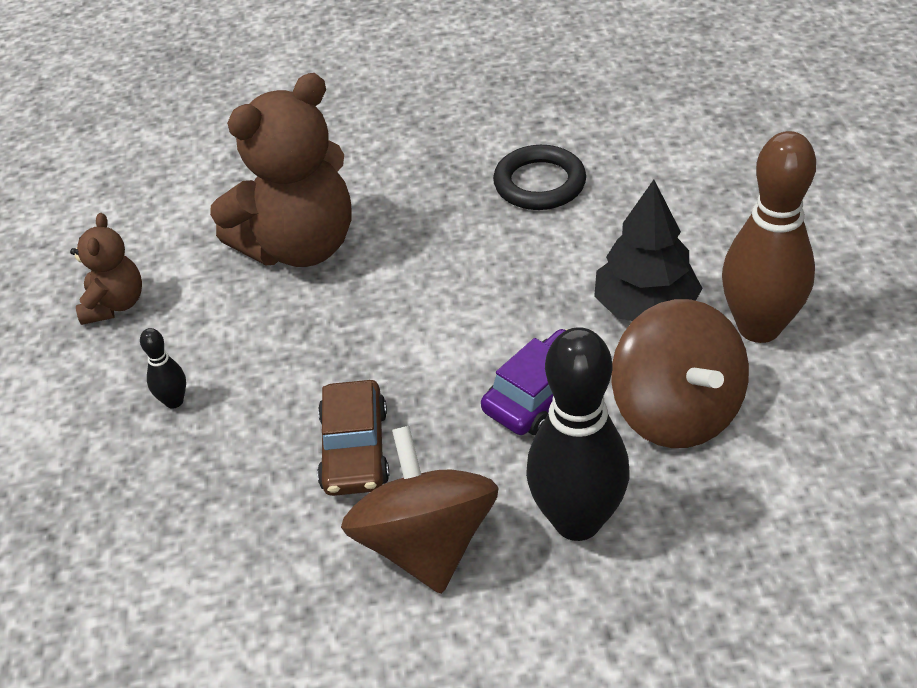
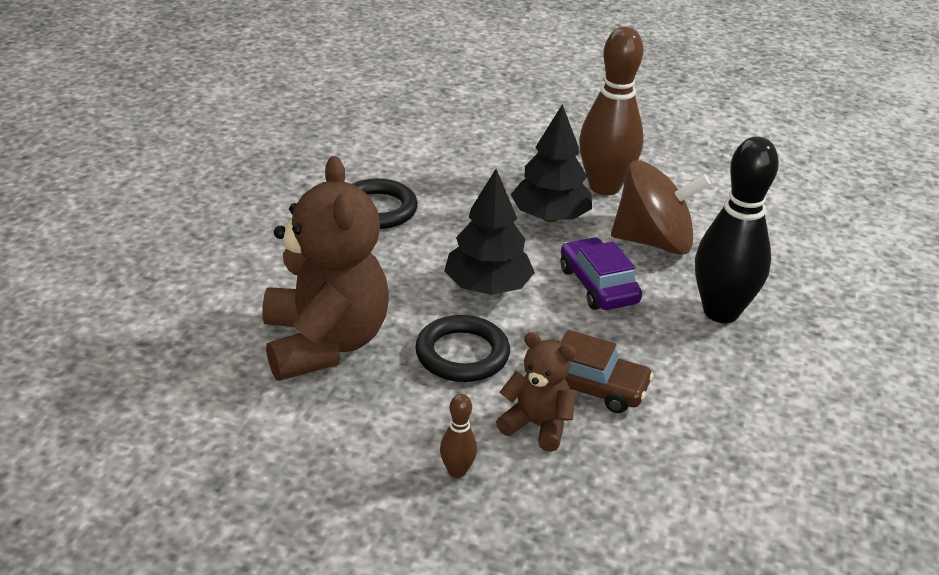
camera: 70 degrees left, 10 degrees down
brown teddy bear [70,213,142,325] -> brown teddy bear moved to [496,332,576,452]
black bowling pin [140,328,186,409] -> brown bowling pin [440,394,477,478]
brown spinning top [341,426,498,594] -> none
none -> black ring [415,315,510,382]
none -> black tree [444,169,535,295]

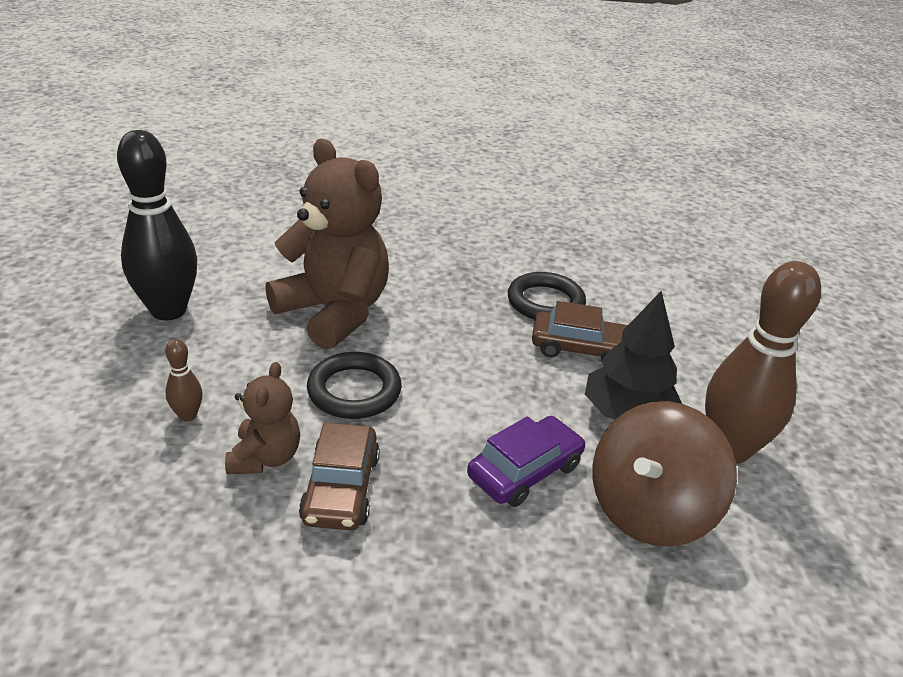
camera: 70 degrees right, 0 degrees up
brown teddy bear [263,156,389,381] -> brown teddy bear turned 105 degrees counterclockwise [265,139,389,350]
black tree [444,169,535,295] -> none
brown spinning top [611,160,711,255] -> brown spinning top turned 60 degrees clockwise [593,401,737,547]
black bowling pin [695,136,779,323] -> black bowling pin moved to [117,130,197,320]
none -> brown car [532,301,628,363]

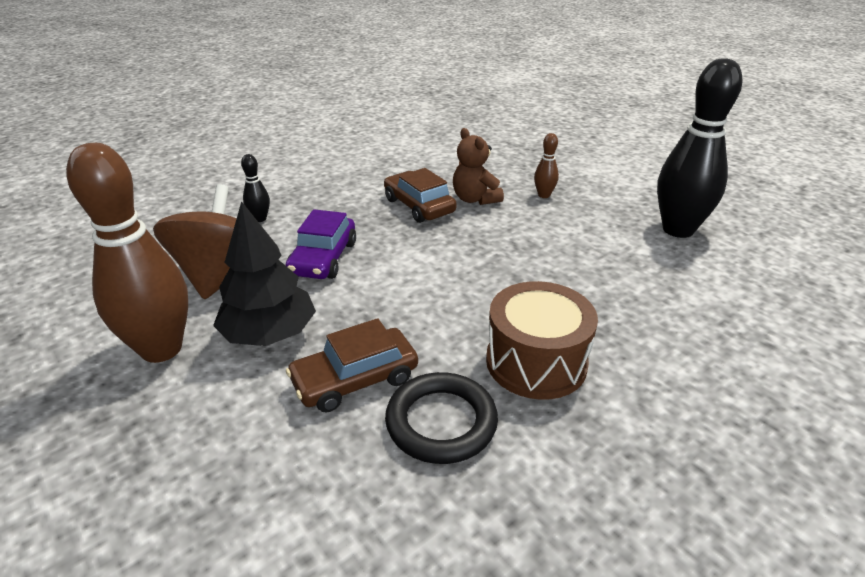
camera: 145 degrees right, 0 degrees up
brown teddy bear [265,139,389,350] -> none
black ring [307,352,402,419] -> none
none -> black bowling pin [241,154,270,222]
none -> brown drum [486,281,598,400]

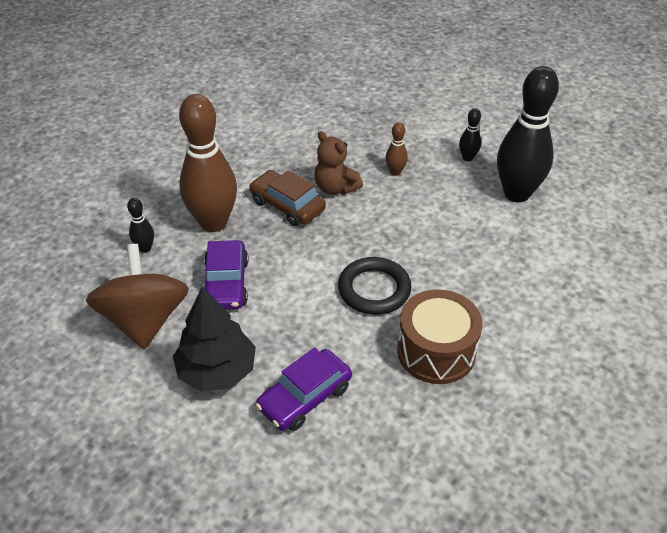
camera: 15 degrees left, 10 degrees up
brown bowling pin [66,143,188,363] -> brown bowling pin moved to [179,94,237,232]
brown car [286,318,418,412] -> purple car [256,347,352,431]
black ring [385,372,498,464] -> black ring moved to [338,257,411,315]
none -> black bowling pin [459,108,481,161]

